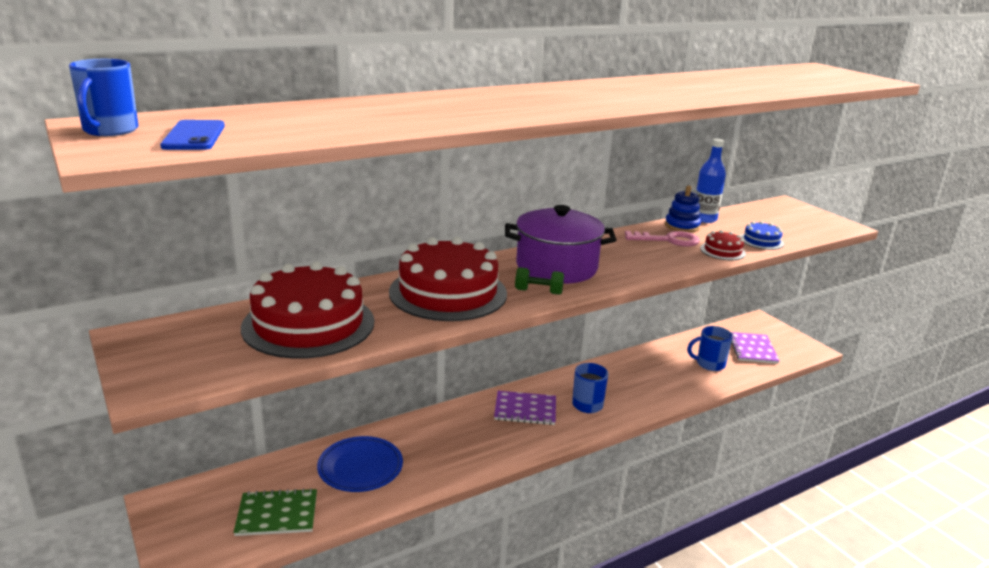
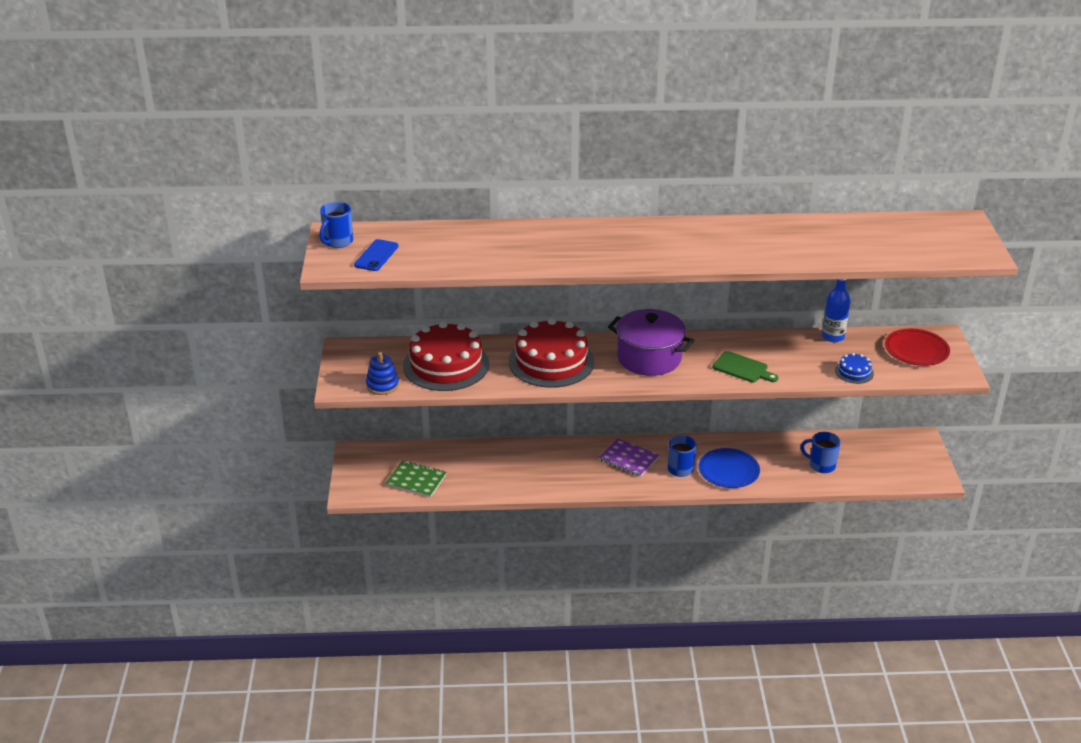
camera: 30 degrees right, 10 degrees up
blue plate [317,436,403,492] -> blue plate moved to [698,448,760,488]
green dumbbell [515,267,564,295] -> none
pink key [625,231,700,247] -> none
blue stacking toy [665,185,701,233] -> blue stacking toy moved to [366,352,399,395]
red cake [700,230,746,260] -> none
purple notebook [731,332,779,364] -> none
none -> green cutting board [712,351,779,382]
none -> red plate [885,329,950,366]

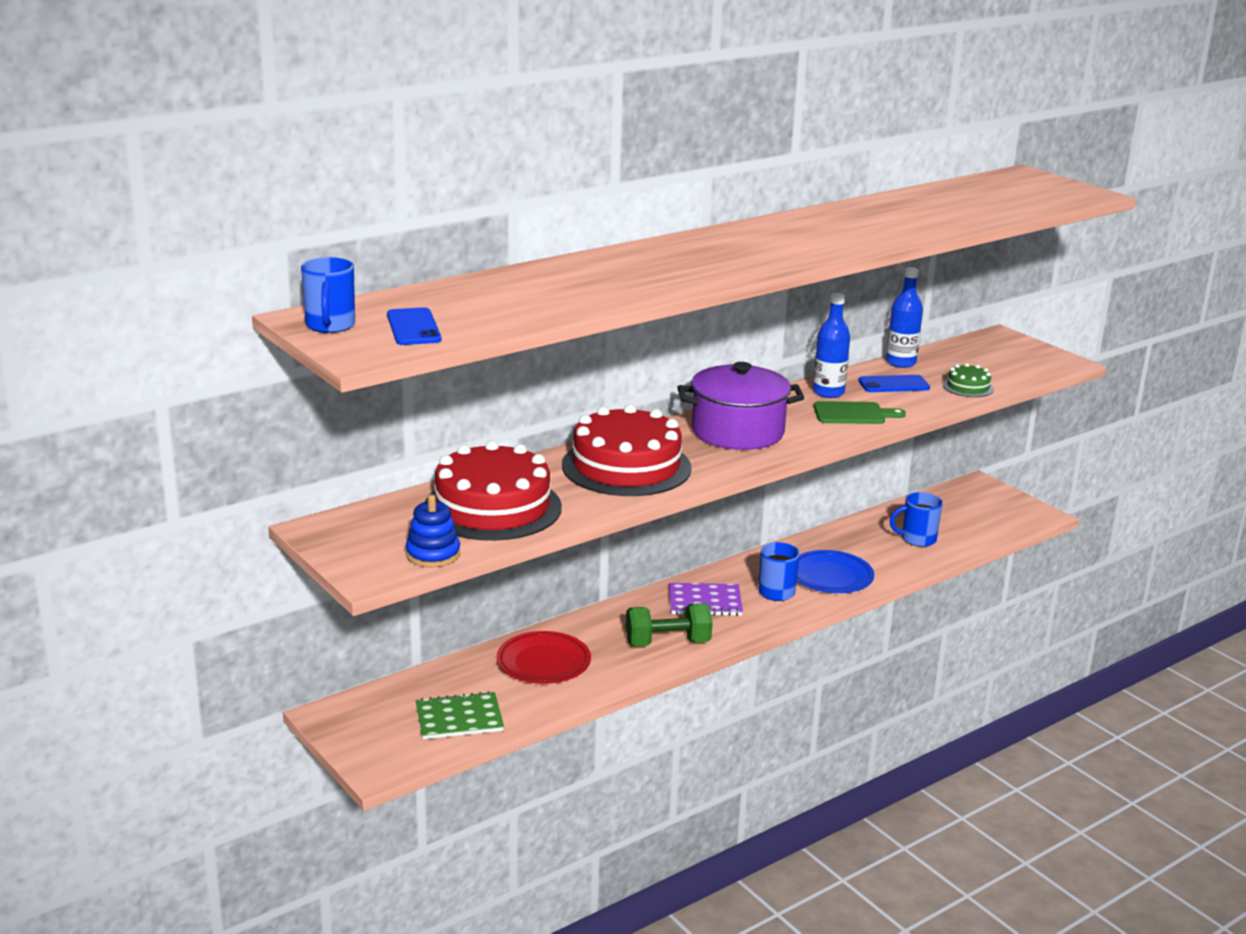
camera: 35 degrees left, 10 degrees down
blue cake [835,353,874,384] -> green cake [943,363,994,397]
red plate [885,329,950,366] -> red plate moved to [496,631,591,684]
none -> green dumbbell [626,603,713,647]
none -> blue bottle [813,293,850,398]
none -> blue phone [858,375,930,392]

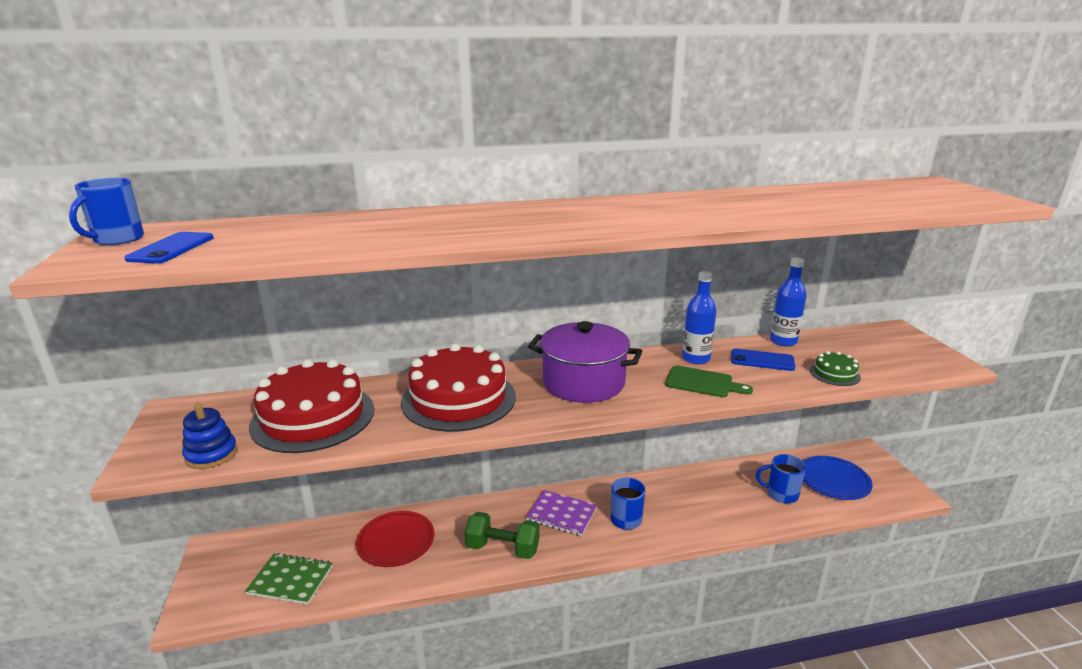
camera: 25 degrees right, 0 degrees up
blue plate [797,550,874,593] -> blue plate moved to [803,456,873,500]

